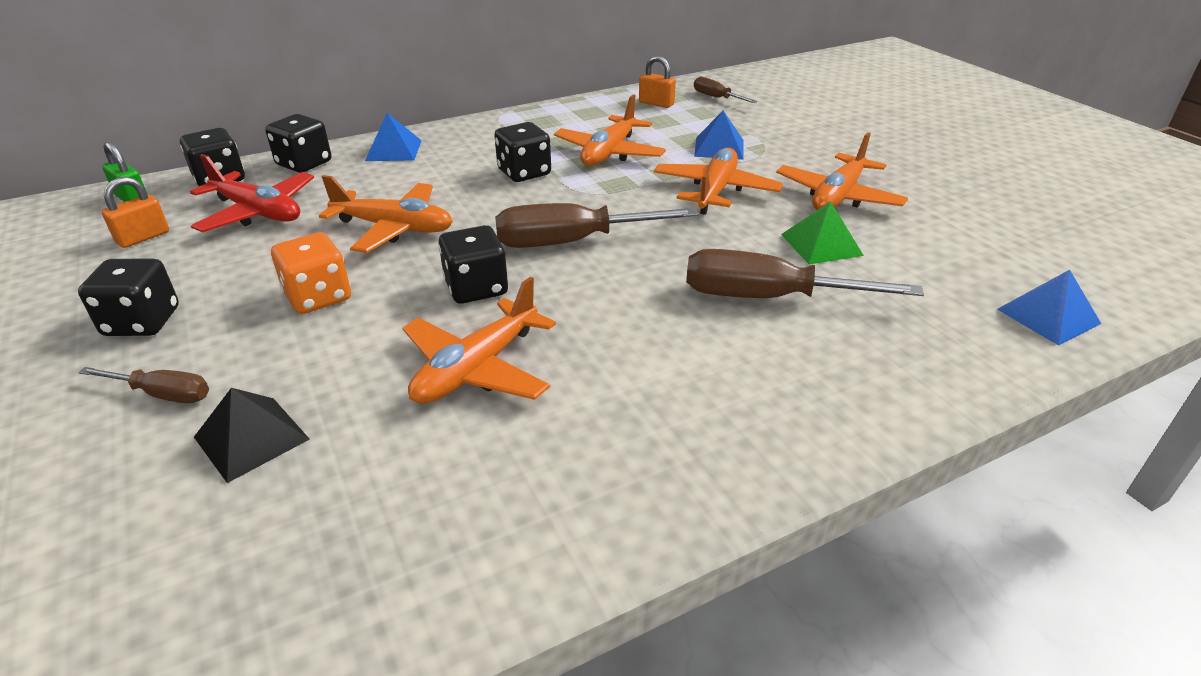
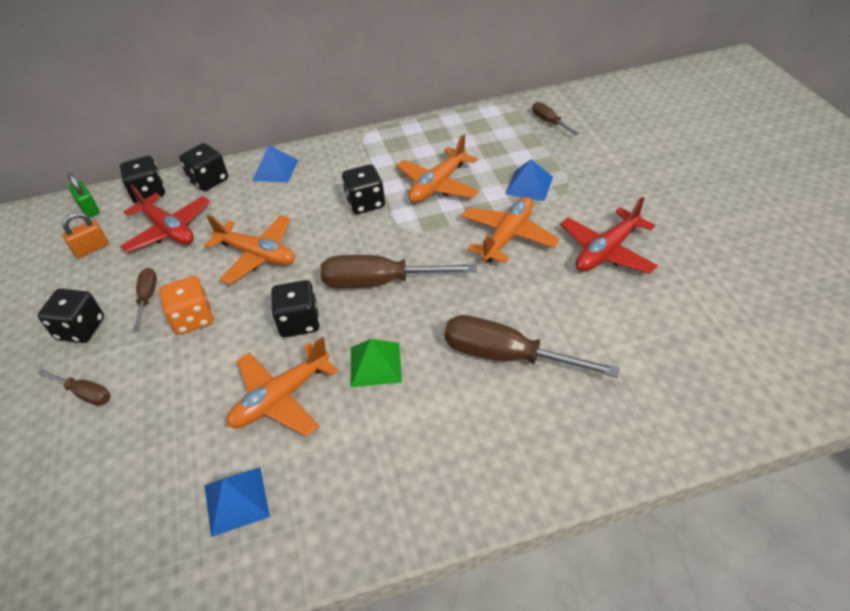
camera: 15 degrees right, 10 degrees up
black pyramid [194,388,310,483] -> none
orange padlock [639,56,676,108] -> none
orange plane [776,132,908,210] -> red plane [560,197,658,274]
green pyramid [781,201,864,264] -> green pyramid moved to [351,339,402,387]
blue pyramid [997,270,1101,345] -> blue pyramid moved to [205,467,270,537]
none -> brown screwdriver [133,268,157,331]

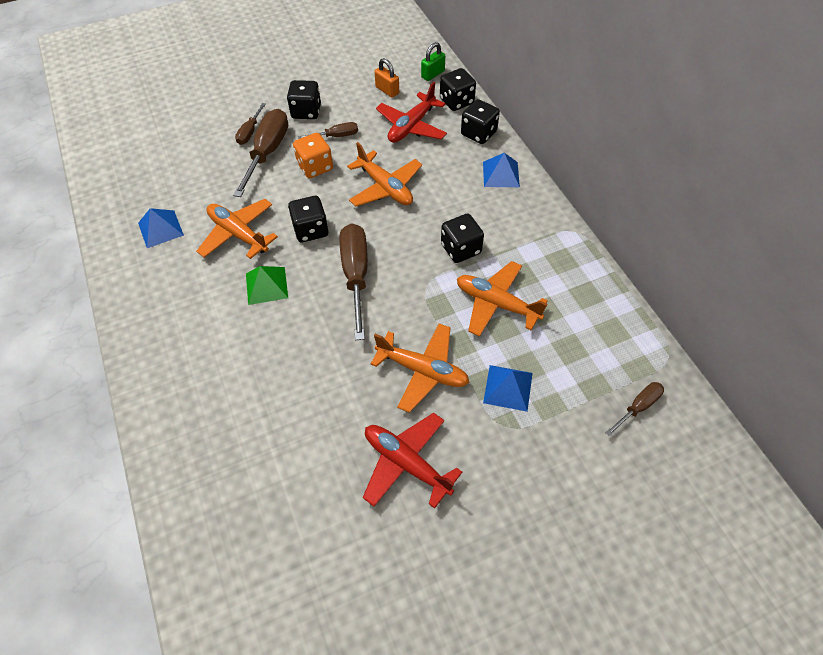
camera: 80 degrees right, 10 degrees up
orange plane [204,215,295,284] -> orange plane turned 60 degrees counterclockwise [347,142,422,207]
brown screwdriver [444,315,620,378] -> brown screwdriver moved to [233,109,288,197]

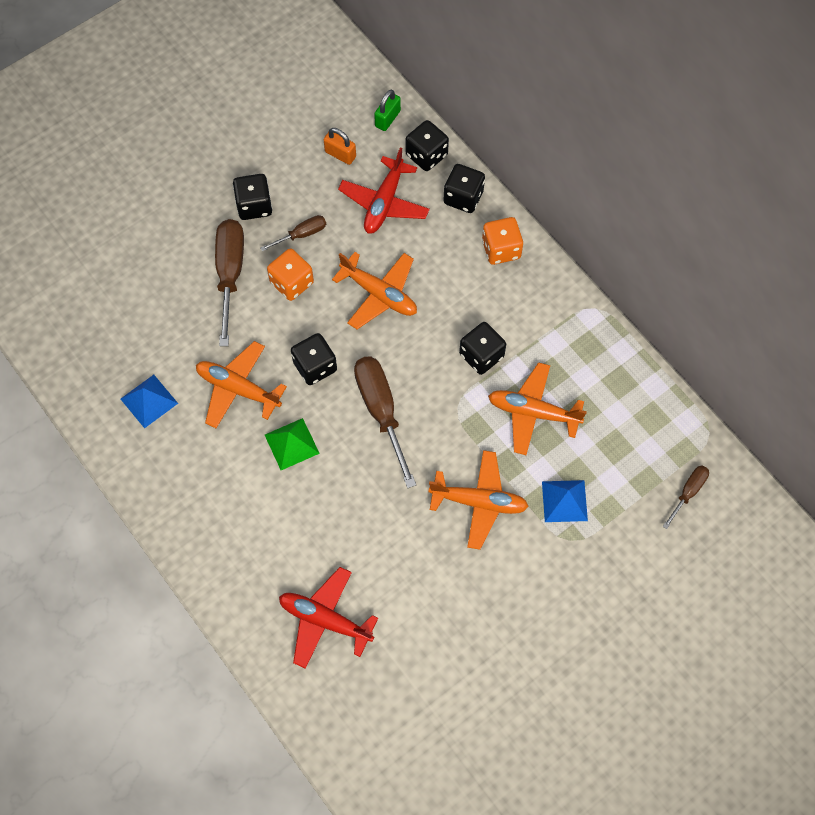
camera: 15 degrees left, 10 degrees up
brown screwdriver [235,103,266,145] -> none
red plane [363,413,462,509] -> red plane moved to [279,567,378,669]
blue pyramid [483,153,520,187] -> orange dice [482,217,523,265]

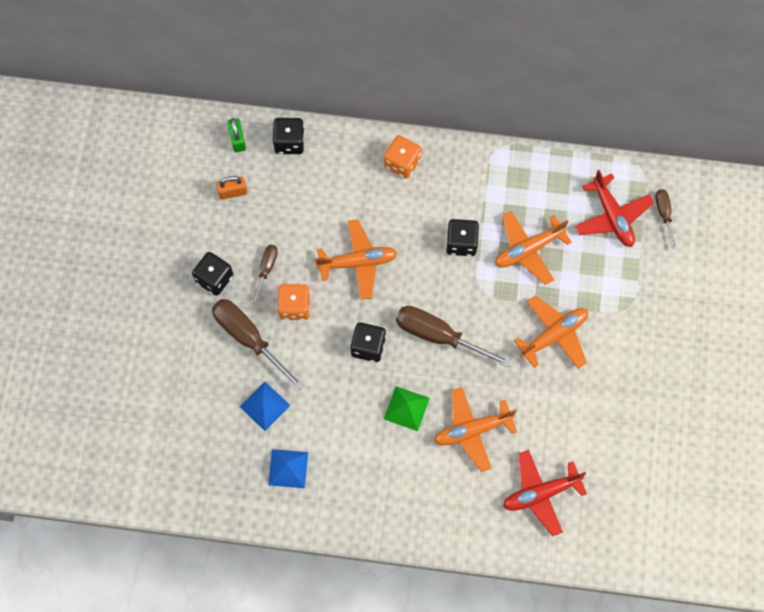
camera: 45 degrees left, 5 degrees up
orange plane [196,341,287,428] -> orange plane moved to [434,387,517,472]
red plane [338,147,430,234] -> red plane moved to [575,170,654,247]
black dice [443,164,485,213] -> none
blue pyramid [542,480,588,522] -> blue pyramid moved to [240,382,291,431]

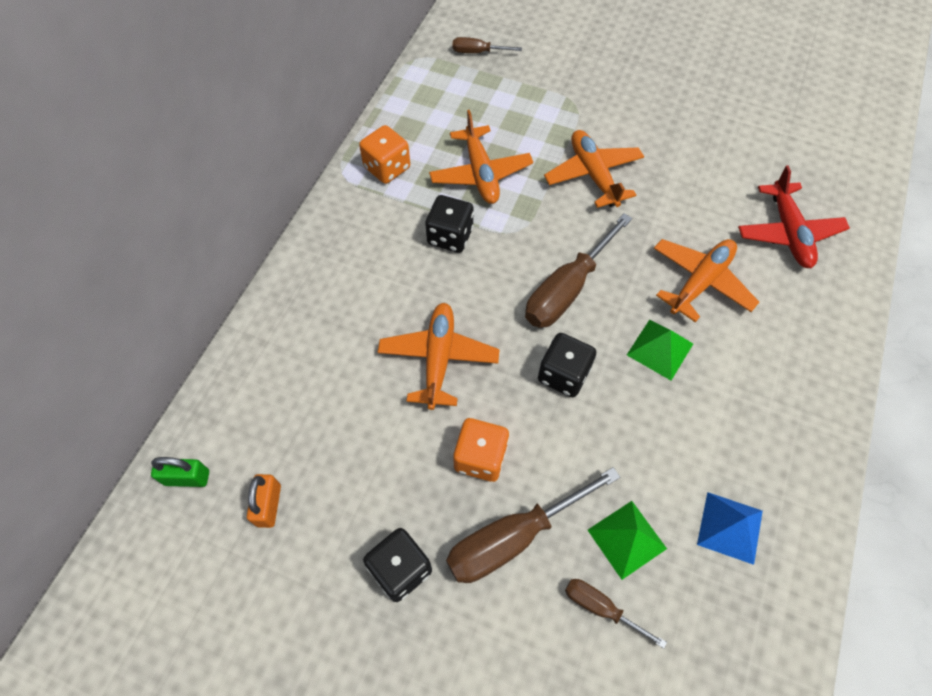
camera: 75 degrees left, 10 degrees down
blue pyramid [240,382,291,431] -> green pyramid [588,501,667,580]
brown screwdriver [252,245,278,304] -> brown screwdriver moved to [565,579,667,649]
black dice [273,118,305,154] -> none
orange dice [384,135,422,179] -> orange dice moved to [359,125,410,184]
orange plane [434,387,517,472] -> orange plane turned 135 degrees counterclockwise [654,239,759,323]
red plane [575,170,654,247] -> none

